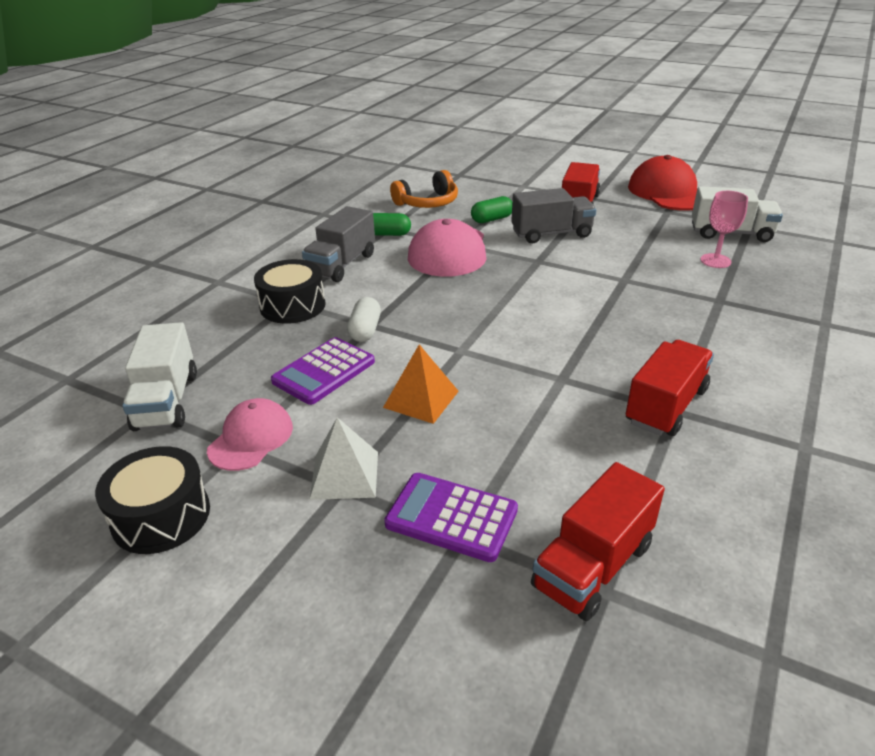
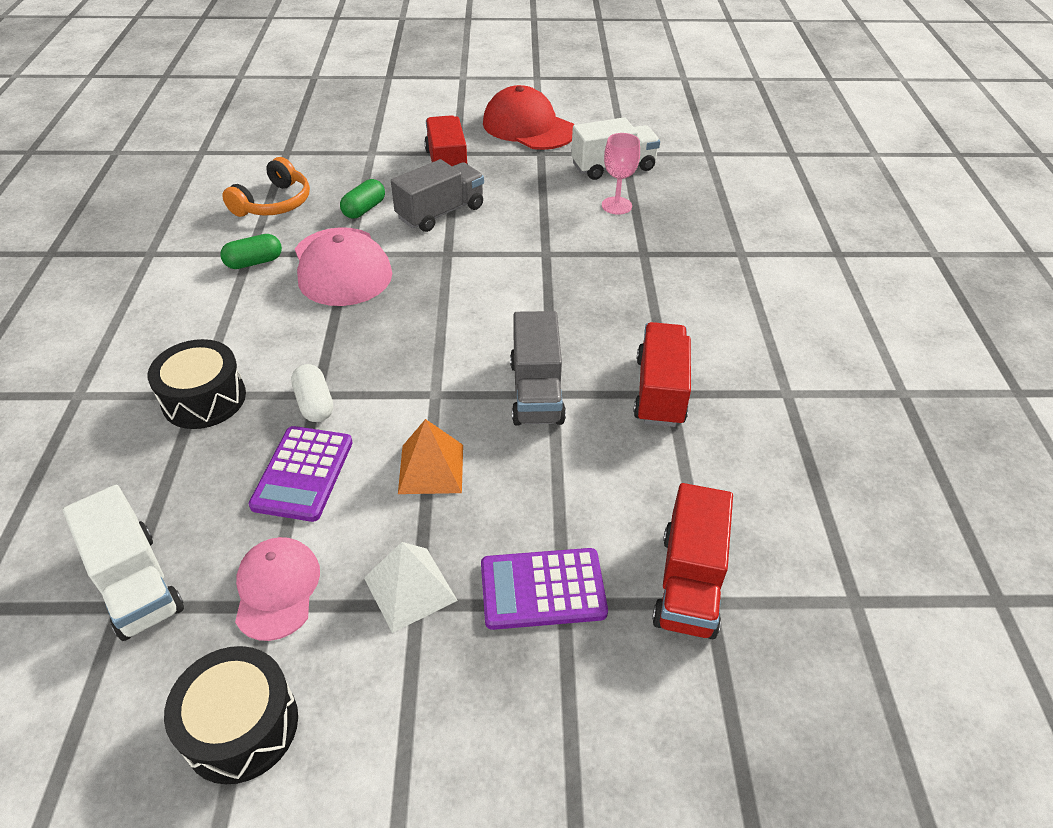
camera: 30 degrees left, 10 degrees up
grey truck [302,206,375,282] -> grey truck moved to [510,311,566,426]

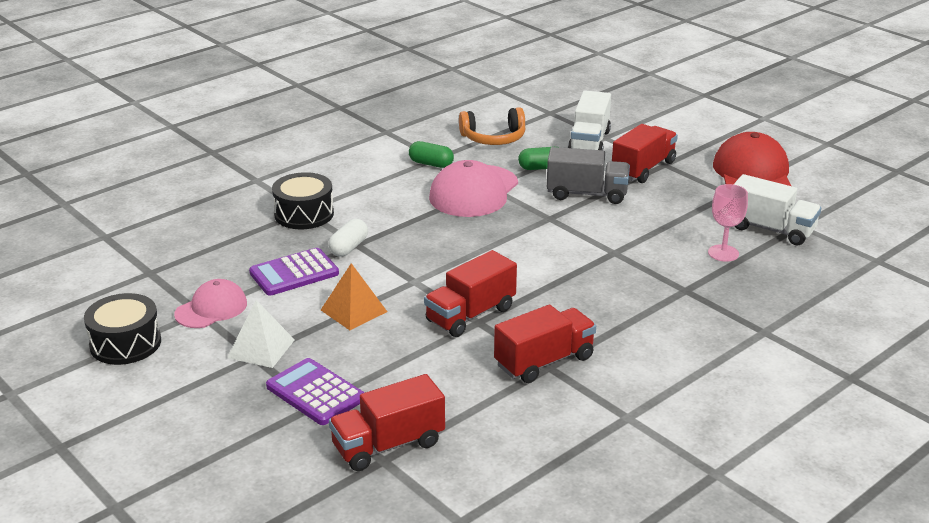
camera: 50 degrees right, 15 degrees down
white truck [63,485,184,641] -> white truck moved to [568,90,611,150]
grey truck [510,311,566,426] -> red truck [424,250,517,337]

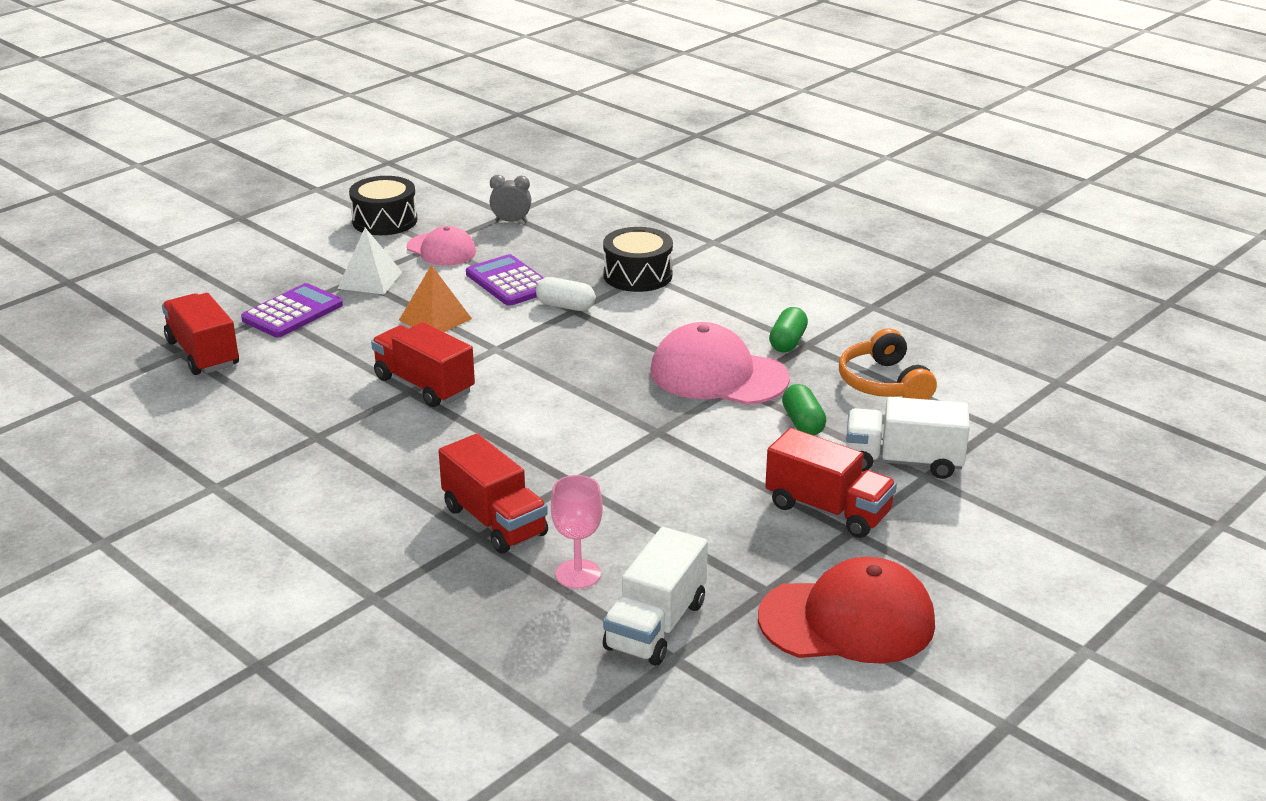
camera: 85 degrees right, 0 degrees up
red truck [494,304,596,383] -> red truck moved to [439,434,548,554]
grey truck [547,147,630,204] -> none
none -> grey clock [490,175,531,223]

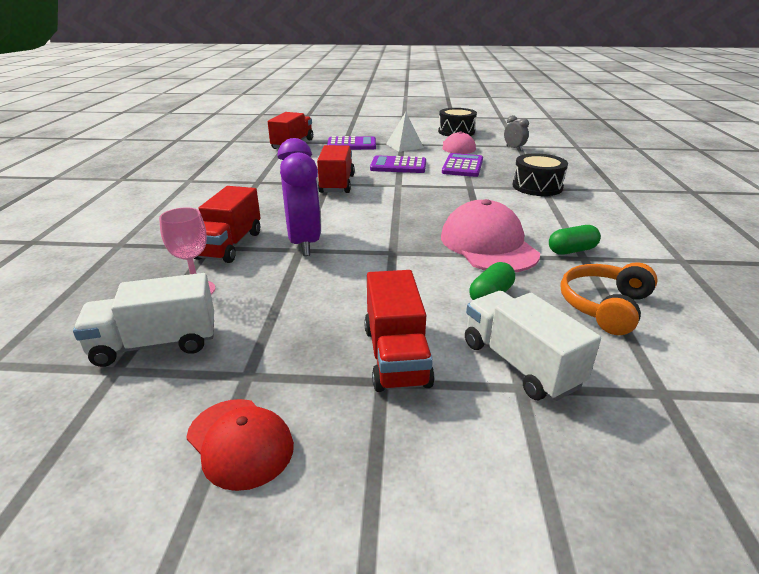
camera: 50 degrees right, 0 degrees up
orange pyramid [399,265,472,332] -> purple calculator [370,155,426,173]
white capsule [536,277,595,311] -> none
red cap [758,557,935,664] -> red cap [186,399,294,491], size x0.61
none -> purple clock [277,138,321,256]

